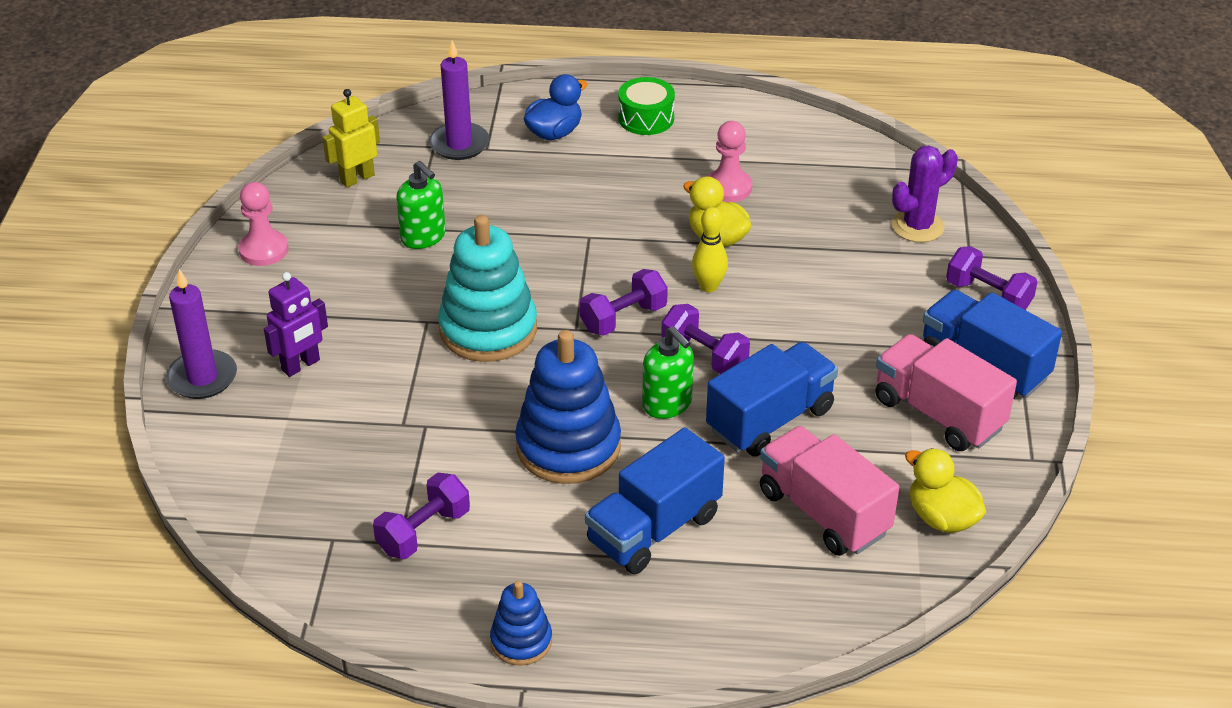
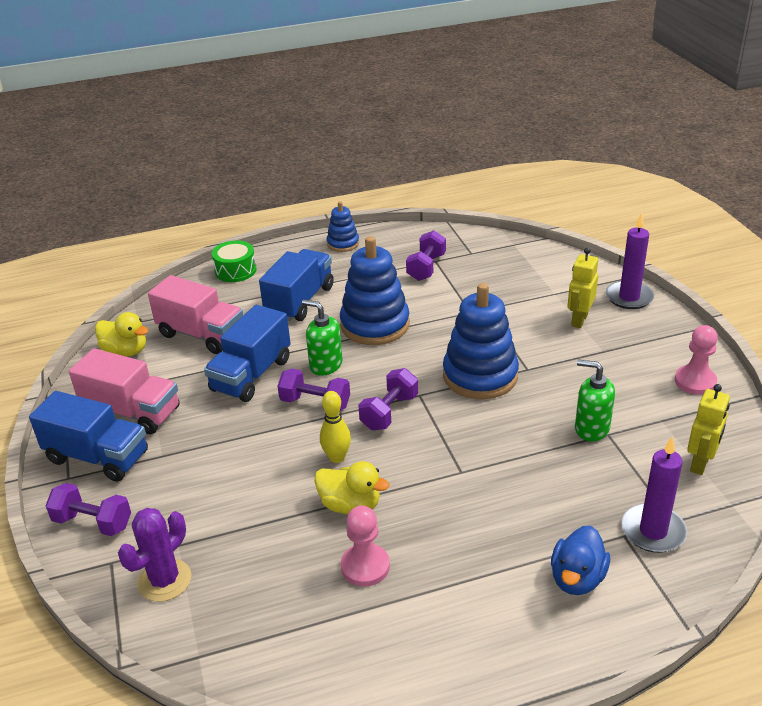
camera: 160 degrees right, 5 degrees down
purple robot [264,272,328,377] -> yellow robot [567,248,598,328]
turquoise stacking toy [438,215,537,362] -> blue stacking toy [443,283,519,399]
green drum [618,77,675,135] -> green drum moved to [212,240,257,282]

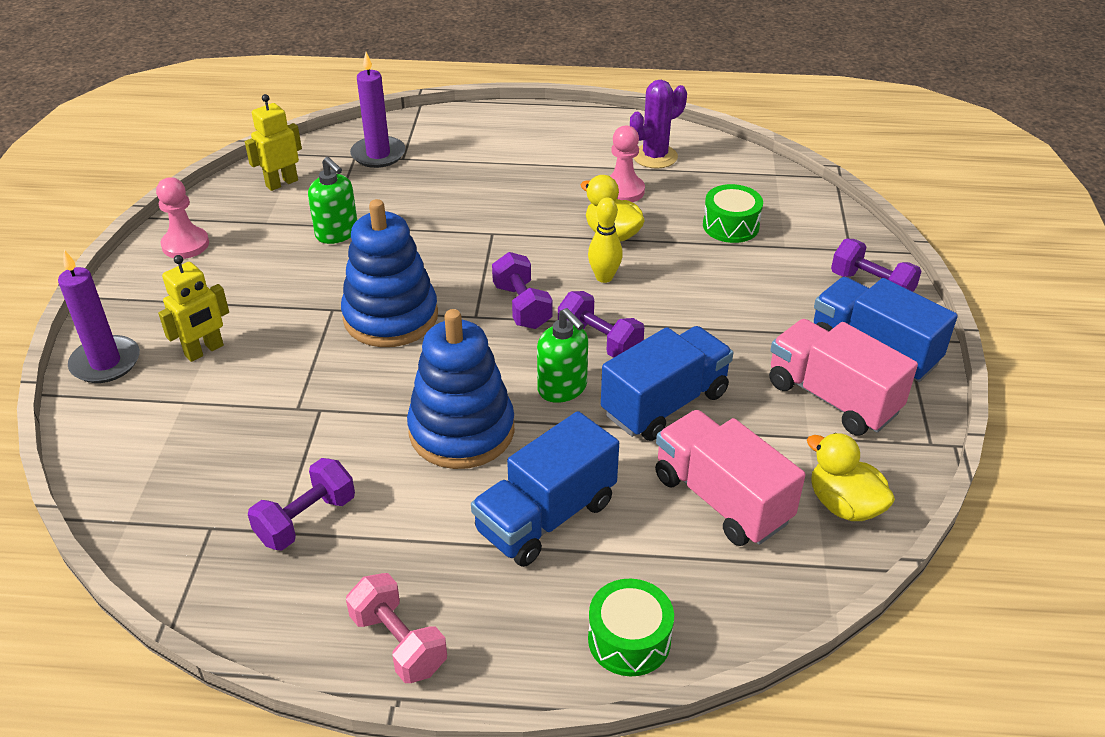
camera: 160 degrees left, 5 degrees up
purple cactus [118,508,191,602] -> purple cactus moved to [630,80,687,168]
blue stacking toy [327,201,359,252] -> pink dumbbell [346,573,447,683]
purple dumbbell [358,368,418,430] -> purple dumbbell turned 75 degrees counterclockwise [492,252,552,329]
blue duck [551,526,610,595] -> none
none -> green drum [703,184,763,243]

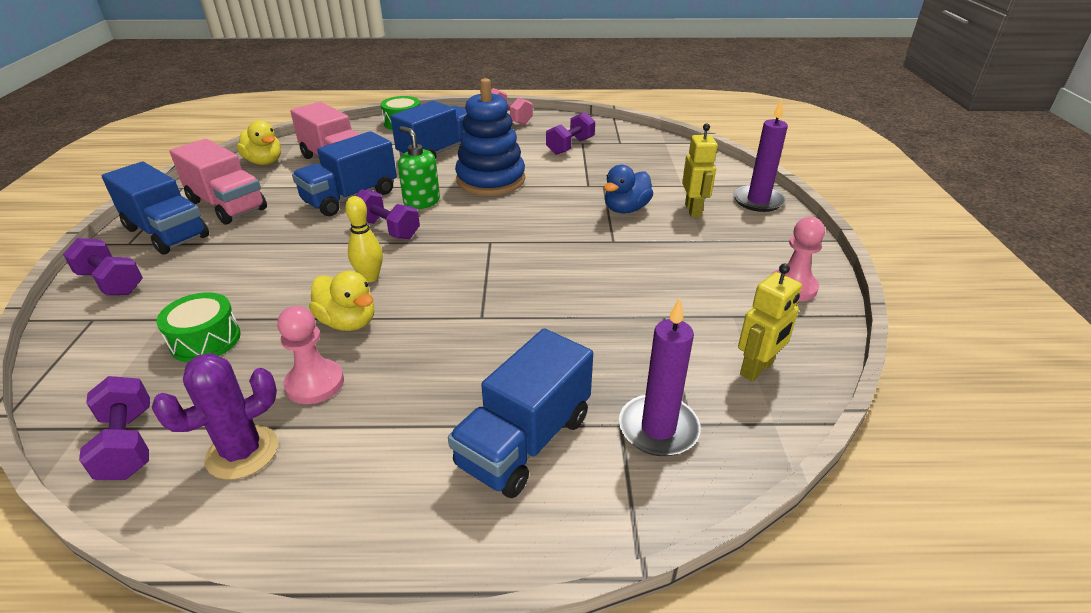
camera: 175 degrees right, 5 degrees down
yellow robot [158,255,229,362] -> yellow robot turned 135 degrees clockwise [682,124,718,217]
green soap dispenser [308,157,357,244] -> none
blue stacking toy [341,199,438,347] -> none
purple dumbbell [492,252,552,329] -> purple dumbbell moved to [79,376,150,480]
none -> blue truck [448,328,593,498]
none -> blue duck [604,165,653,214]

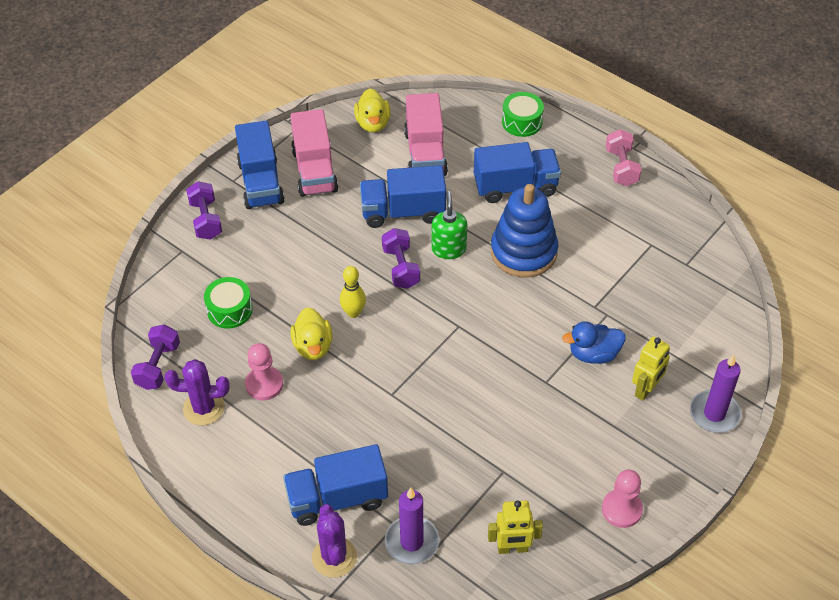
camera: 40 degrees right, 15 degrees up
purple dumbbell [546,112,595,155] -> none
none -> purple cactus [312,504,357,578]

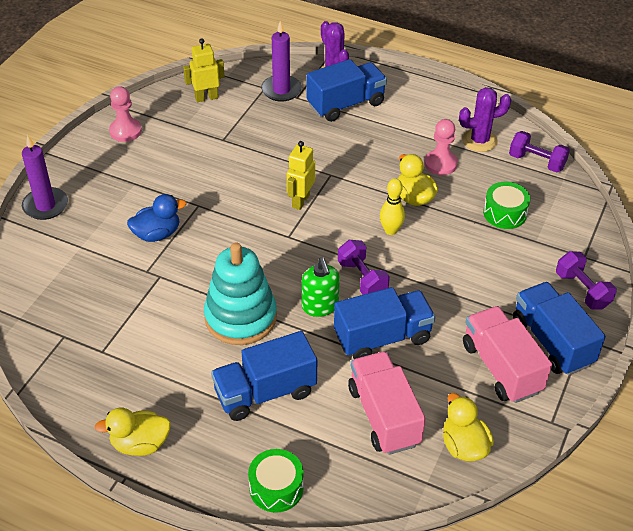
camera: 165 degrees right, 5 degrees down
purple dumbbell [131,325,180,390] -> purple dumbbell turned 60 degrees counterclockwise [509,131,570,173]
blue stacking toy [491,184,558,278] -> turquoise stacking toy [204,243,277,345]
pink dumbbell [606,129,641,186] -> yellow duck [95,408,171,456]
yellow robot [632,336,670,401] -> yellow robot moved to [287,141,315,210]

